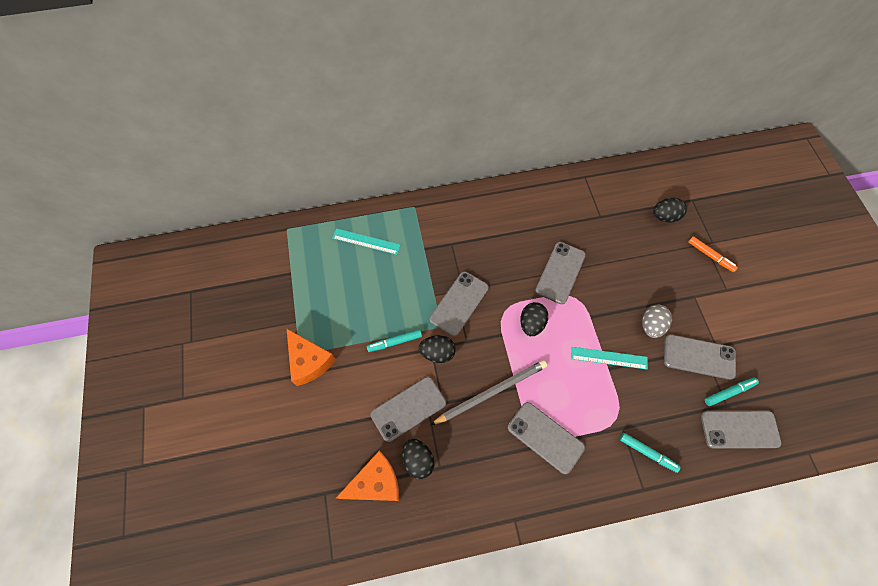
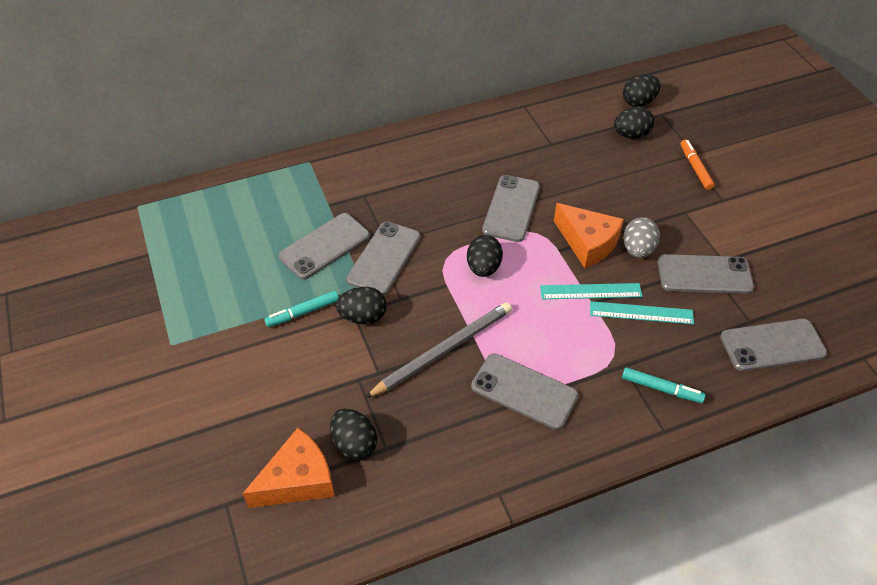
camera: 10 degrees left, 15 degrees down
orange cheese [287,329,336,386] -> orange cheese moved to [554,203,624,268]
turquoise ruler [332,228,401,255] -> turquoise ruler moved to [590,301,694,324]
grey phone [370,377,446,442] -> grey phone moved to [279,213,370,280]
orange marker [688,236,738,272] -> orange marker turned 135 degrees counterclockwise [680,140,715,190]
turquoise marker [705,378,759,406] -> none
none -> black egg [623,75,661,107]

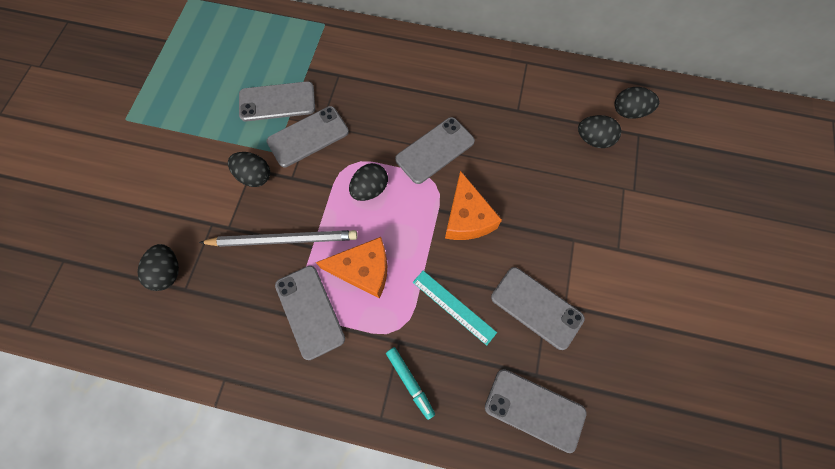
camera: 35 degrees right, 20 degrees up
orange cheese [242,428,334,508] -> orange cheese moved to [315,237,387,299]
turquoise marker [264,291,339,327] -> none
turquoise ruler [540,283,643,299] -> none
grey egg [623,217,660,258] -> none
orange marker [680,140,715,190] -> none

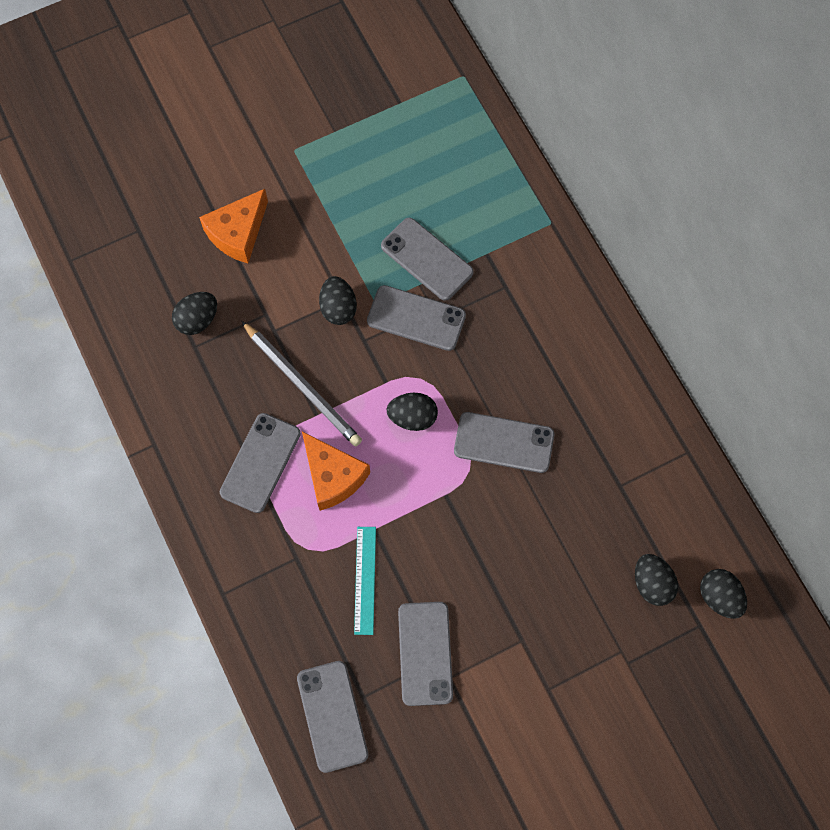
camera: 50 degrees right, 0 degrees up
turquoise marker [386,347,435,420] -> none
orange cheese [445,171,502,240] -> orange cheese moved to [199,189,268,263]

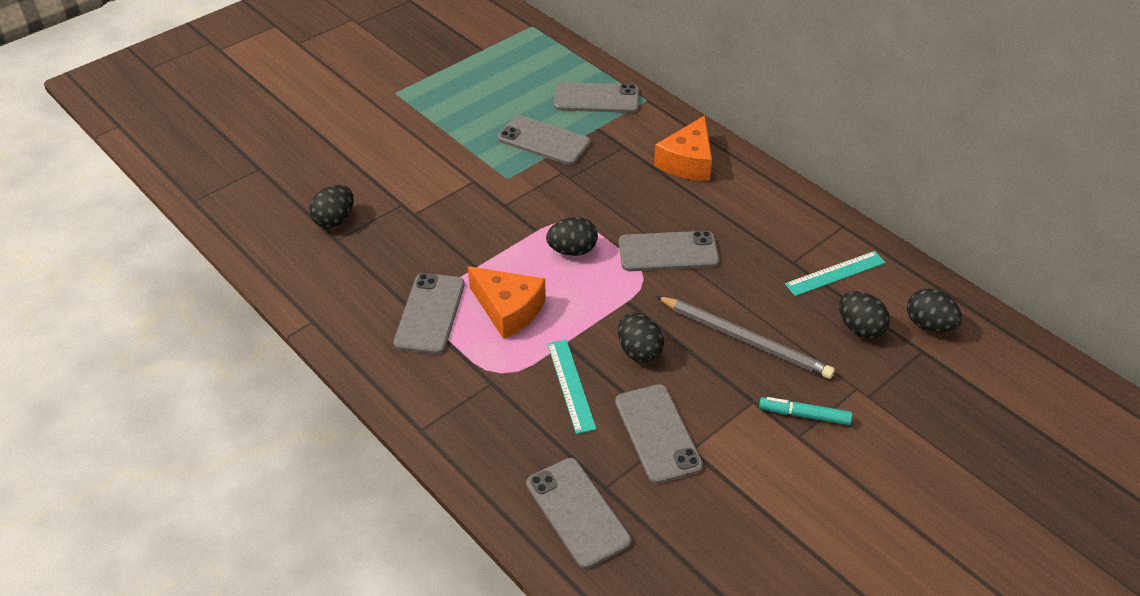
camera: 15 degrees left, 25 degrees down
orange cheese [199,189,268,263] -> orange cheese moved to [654,115,712,181]
grey pencil [242,321,362,447] -> grey pencil moved to [656,296,835,379]
black egg [319,276,357,325] -> black egg moved to [618,312,664,363]
grey phone [367,285,466,351] -> grey phone moved to [554,82,639,113]
none -> turquoise marker [759,397,852,425]
none -> turquoise ruler [785,251,886,296]

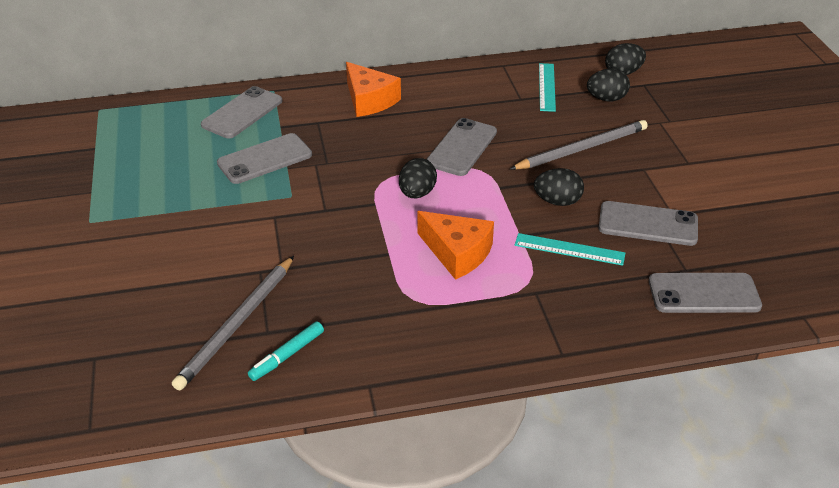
camera: 60 degrees left, 5 degrees down
black egg [309,185,354,228] -> grey pencil [172,256,294,391]
grey phone [394,273,465,354] -> none
orange cheese [468,266,546,339] -> orange cheese turned 60 degrees clockwise [418,211,494,280]
turquoise marker [759,397,852,425] -> turquoise marker moved to [248,321,324,381]

